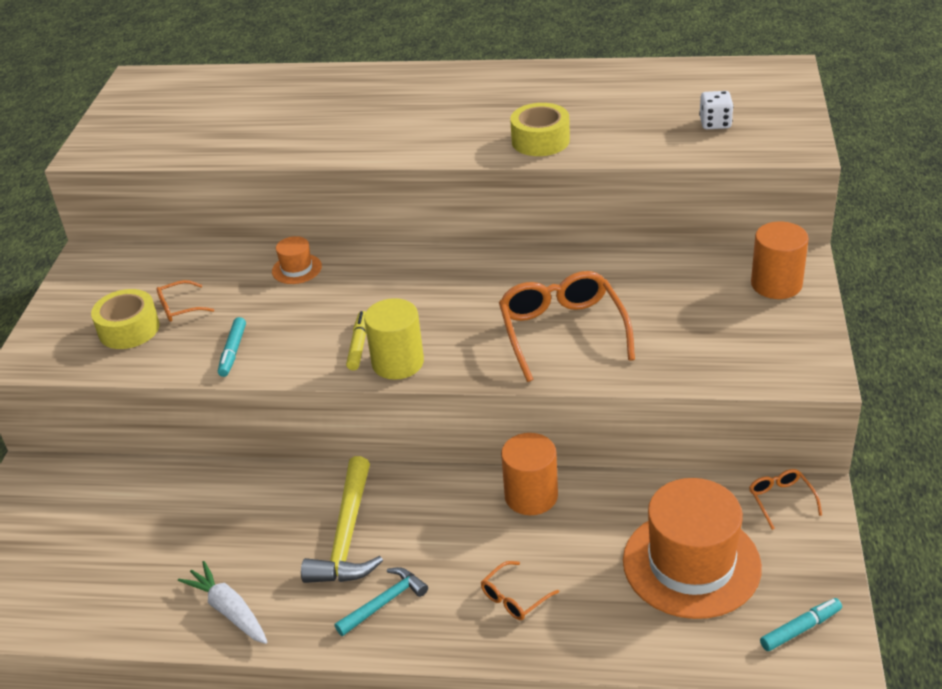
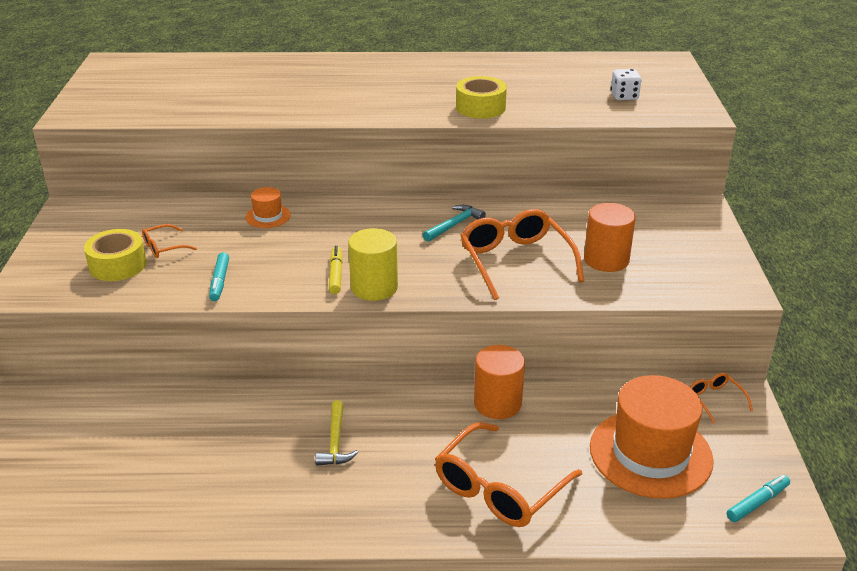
camera: 10 degrees left, 5 degrees down
white carrot [178,561,267,644] -> none
yellow hammer [301,456,383,583] -> yellow hammer [315,400,359,466], size x0.59
turquoise hammer [334,567,428,636] -> turquoise hammer moved to [423,205,486,242]
orange glasses [481,561,559,620] -> orange glasses [435,422,582,527], size x2.10
orange cylinder [751,222,809,299] -> orange cylinder moved to [584,203,636,272]

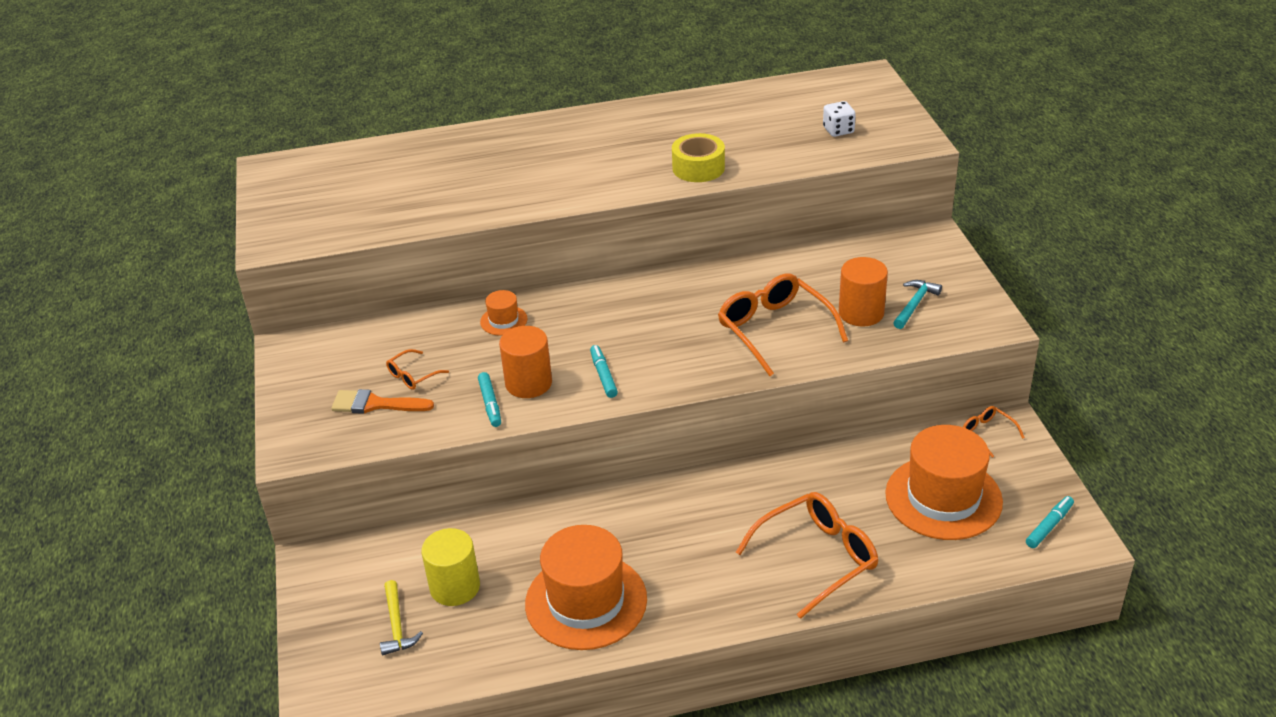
camera: 10 degrees left, 5 degrees up
yellow tape [84,229,147,281] -> orange brush [331,389,434,414]
yellow hammer [315,400,359,466] -> yellow hammer moved to [380,580,423,655]
yellow marker [329,246,343,294] -> turquoise marker [590,345,618,398]
yellow cylinder [348,228,398,301] -> yellow cylinder moved to [421,528,480,606]
turquoise hammer [423,205,486,242] -> turquoise hammer moved to [893,280,942,329]
orange glasses [435,422,582,527] -> orange glasses turned 150 degrees counterclockwise [736,492,878,619]
orange cylinder [474,345,525,419] -> orange cylinder moved to [499,326,552,398]
none -> orange hat [525,525,647,650]

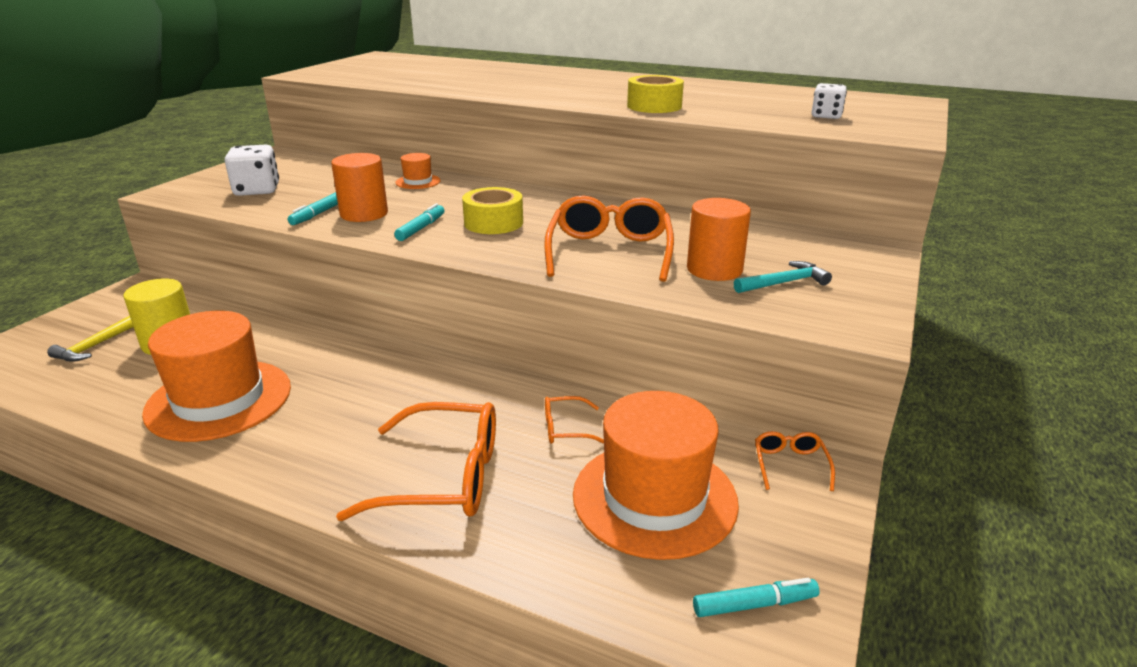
camera: 35 degrees right, 10 degrees down
orange brush [331,389,434,414] -> white dice [225,145,279,196]
orange glasses [386,349,449,390] -> orange glasses moved to [545,396,604,444]
none -> yellow tape [462,187,523,234]

